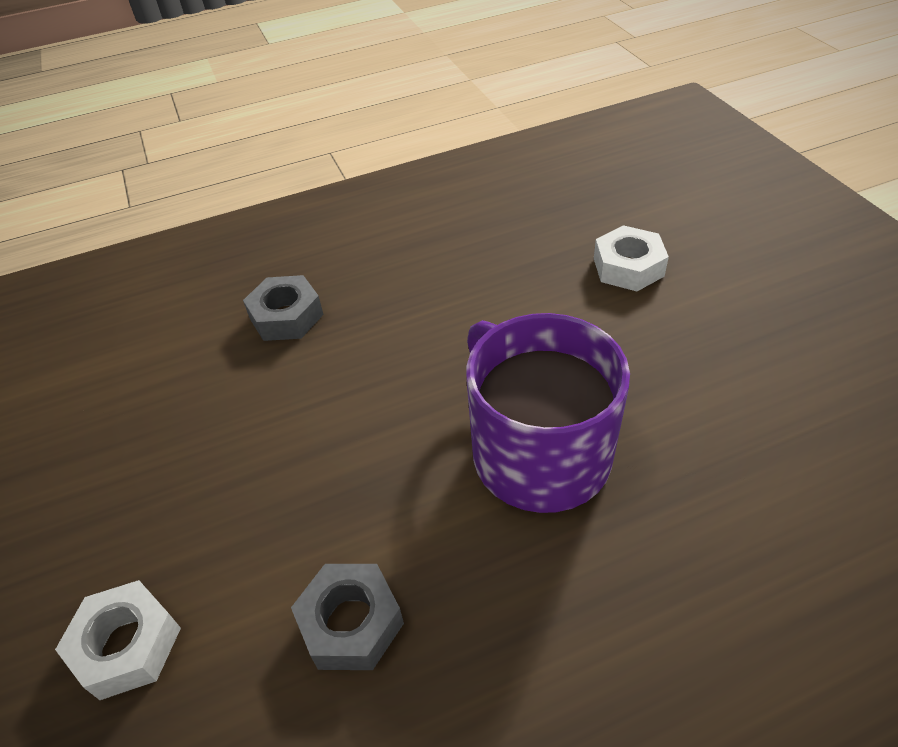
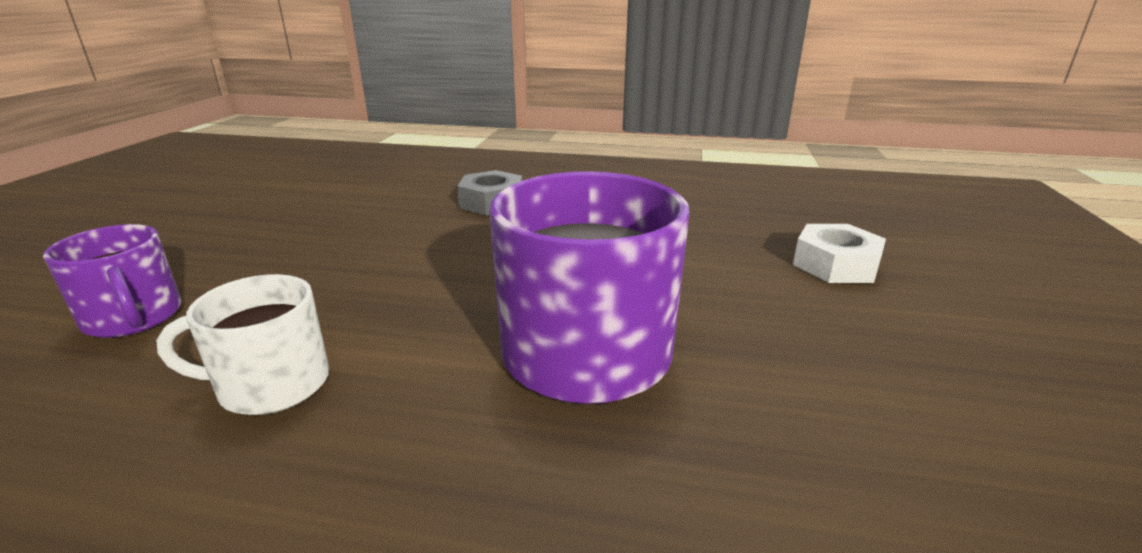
camera: 30 degrees right, 20 degrees down
white nut [55,580,181,700] -> purple mug [43,224,181,338]
grey nut [291,564,404,670] -> white mug [157,274,329,415]

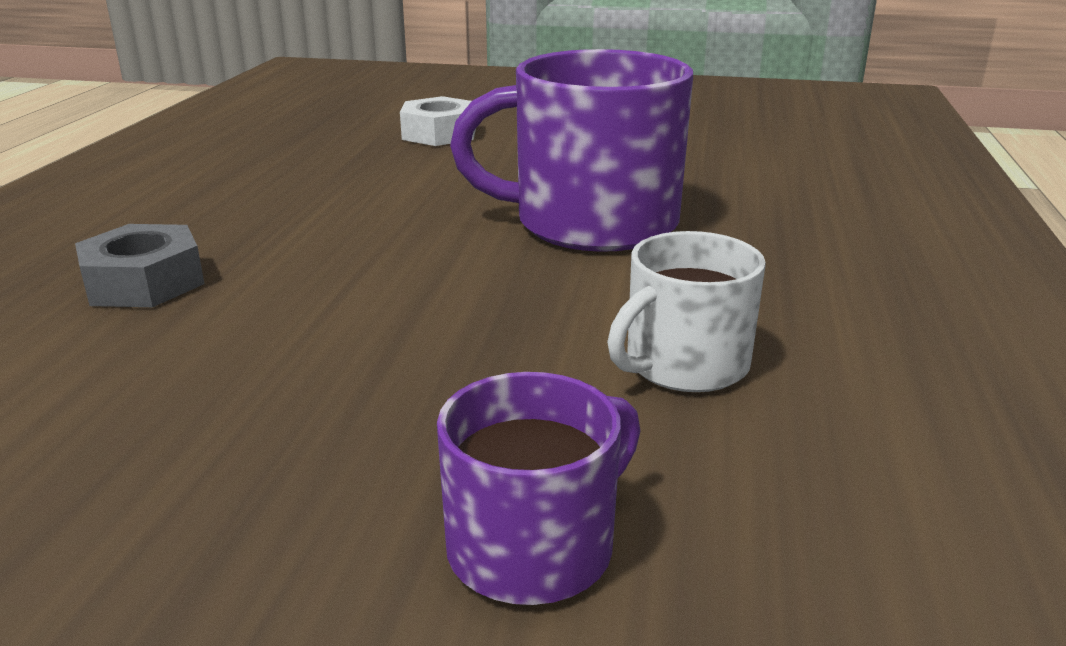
camera: 90 degrees left, 0 degrees up
white mug [157,274,329,415] -> white mug turned 60 degrees clockwise [607,231,766,392]

